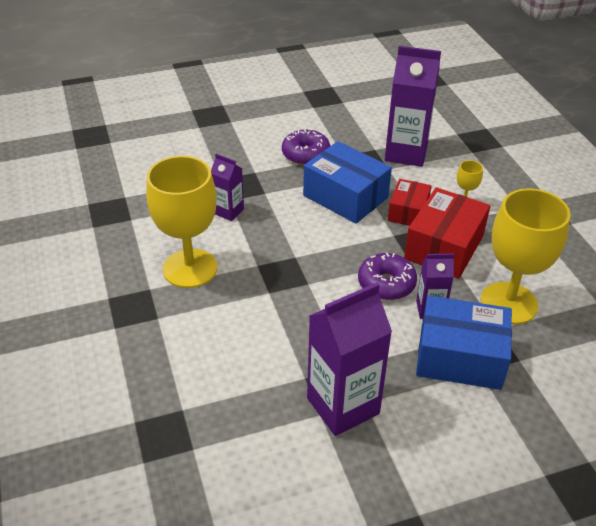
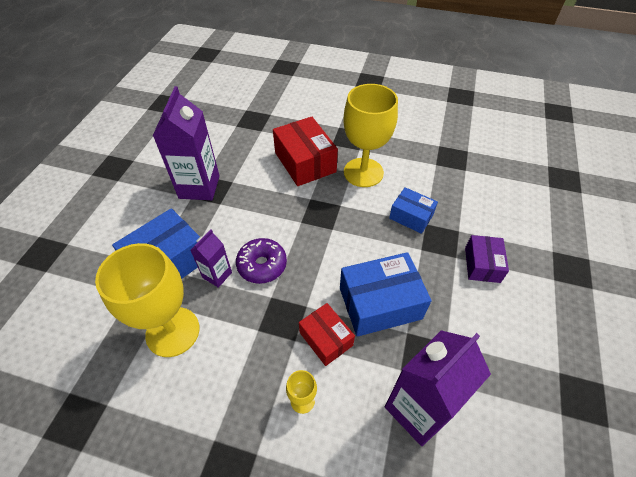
camera: 125 degrees right, 10 degrees up
purple carton [211,154,244,221] -> blue box [389,187,438,234]
purple donut [282,128,330,165] -> none
red box [404,187,490,279] -> red box moved to [273,117,338,186]
none -> purple box [465,235,509,283]

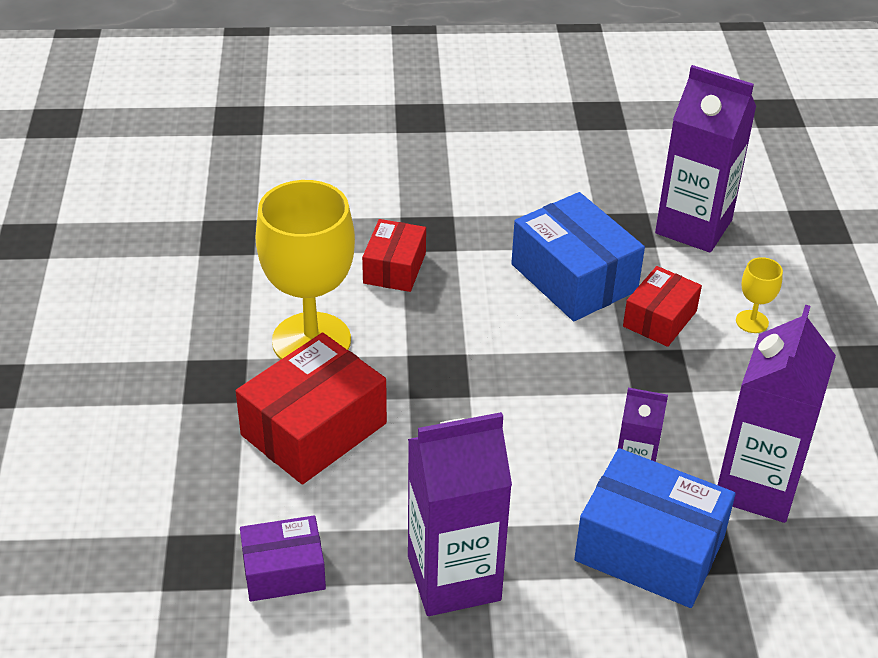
camera: 110 degrees left, 10 degrees down
yellow goblet [95,243,200,357] -> purple carton [718,305,836,523]
purple donut [236,238,287,284] -> none
blue box [389,187,438,234] -> red box [362,219,426,292]
purple box [465,235,509,283] -> purple box moved to [240,515,326,602]

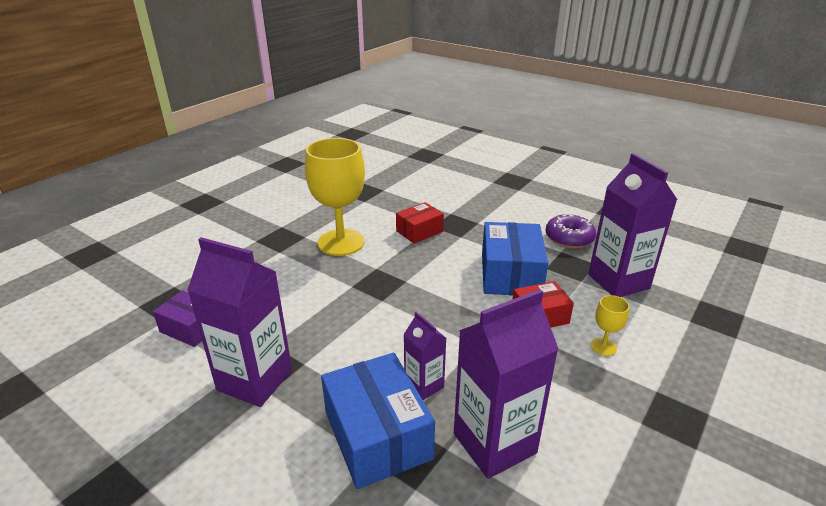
camera: 40 degrees right, 10 degrees down
red box [236,333,387,484] -> none
none -> purple donut [546,213,596,248]

